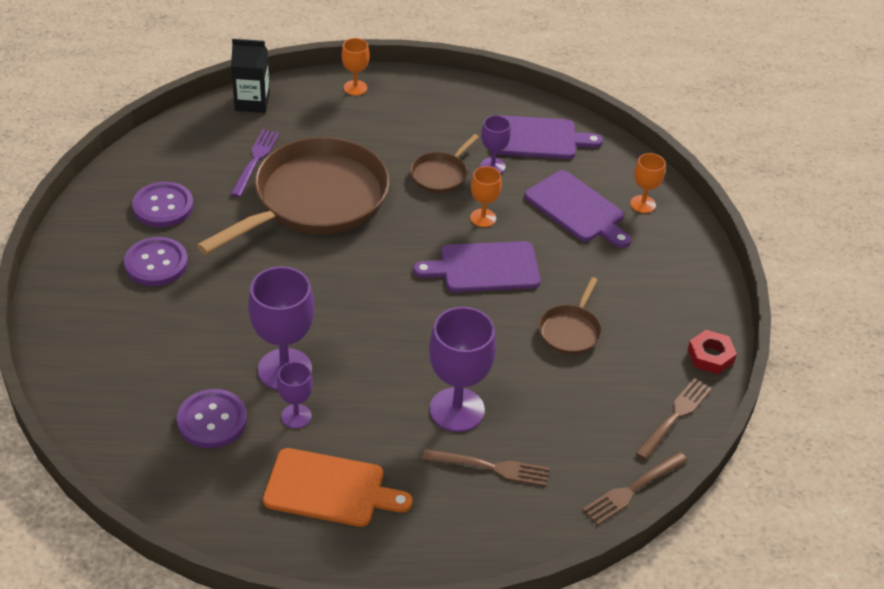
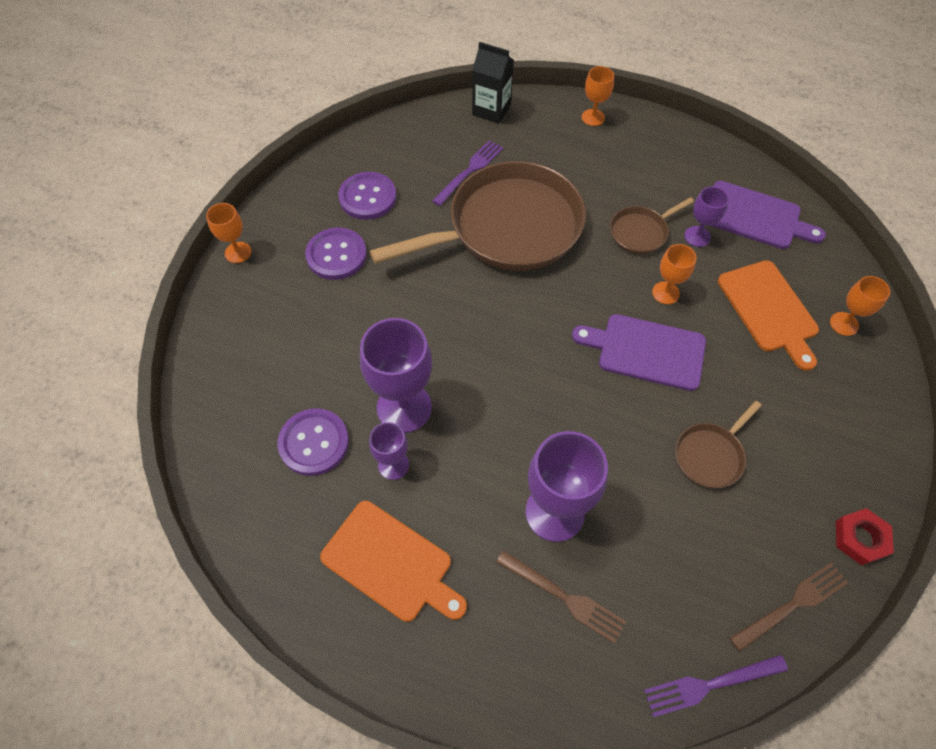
camera: 25 degrees right, 15 degrees up
purple cutting board [524,170,631,248] -> orange cutting board [718,260,819,371]
brown fork [582,452,688,525] -> purple fork [644,655,788,717]
none -> orange goblet [206,203,252,263]

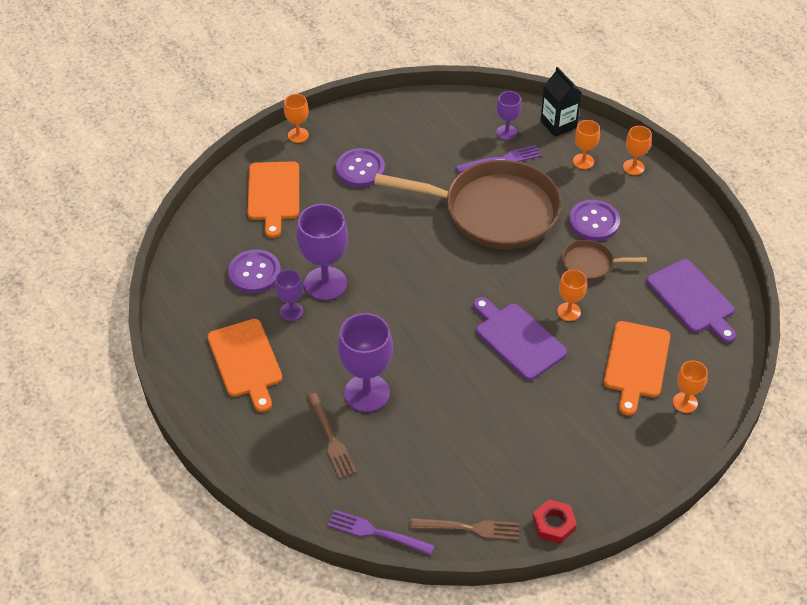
camera: 35 degrees right, 10 degrees down
purple button [338,172,396,220] -> purple button moved to [569,200,620,241]
brown pan [675,401,762,488] -> none
purple goblet [684,187,729,247] -> purple goblet moved to [496,91,521,140]
none -> orange cutting board [247,161,299,238]
none -> orange goblet [573,120,600,169]

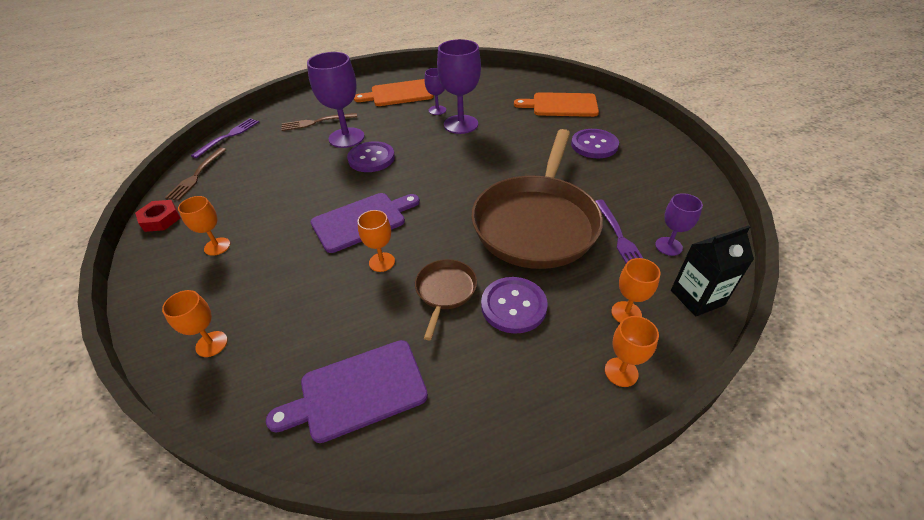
camera: 100 degrees right, 5 degrees down
purple button [228,249,281,293] -> purple button moved to [347,141,395,172]
orange goblet [284,94,309,143] -> orange goblet moved to [178,196,230,256]
orange cutting board [604,321,670,416] -> none

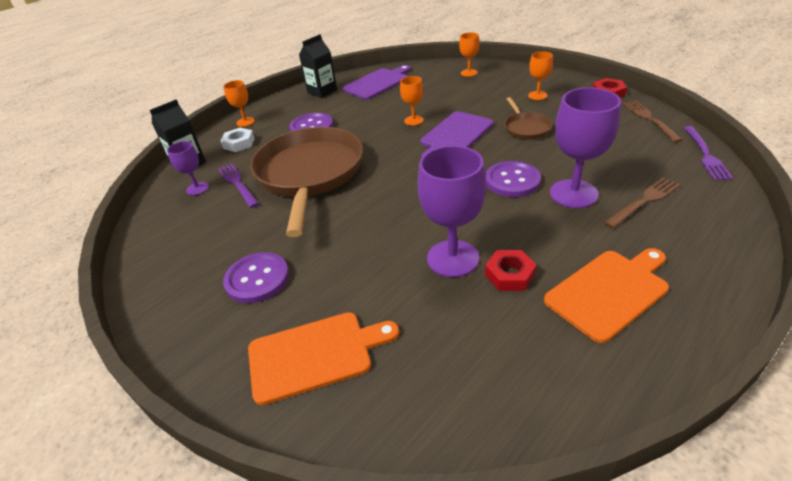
camera: 160 degrees right, 5 degrees down
brown pan [415,259,477,340] -> brown pan moved to [504,97,552,139]
purple goblet [424,68,446,115] -> red nut [485,250,536,291]
orange goblet [611,258,661,323] -> white nut [221,128,255,152]
none -> black carton [299,34,337,98]

